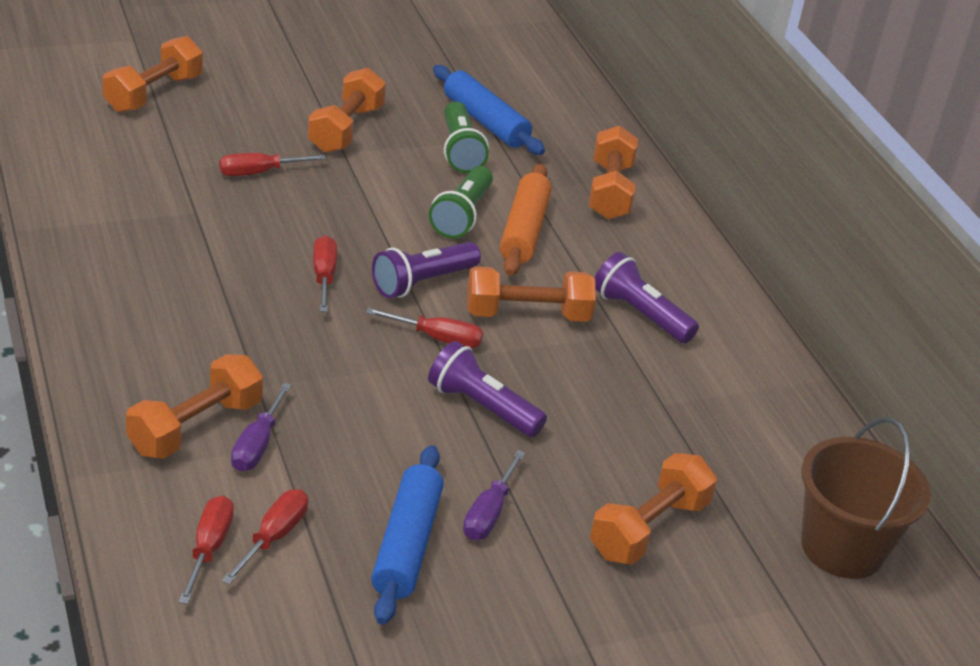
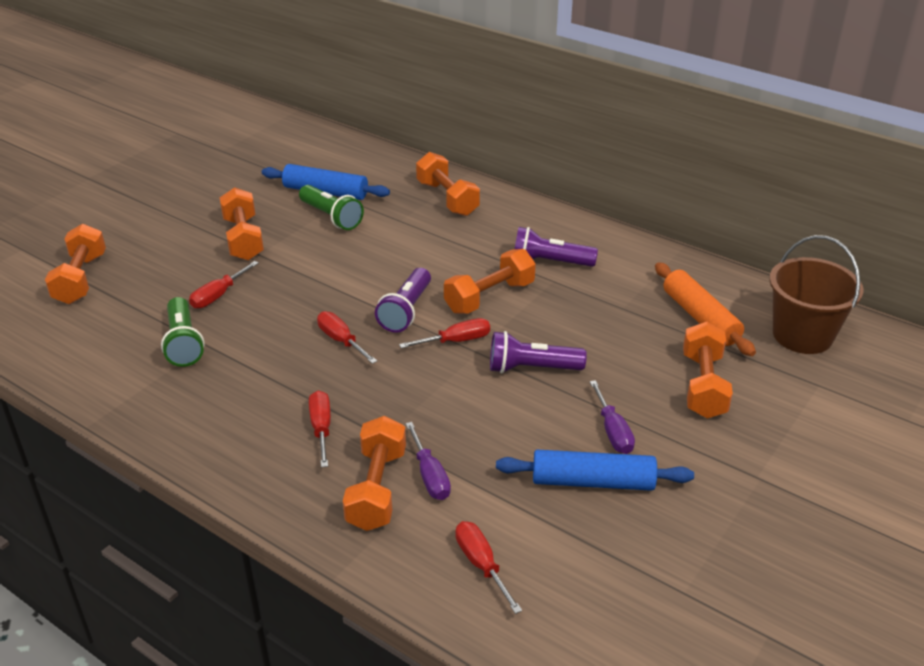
camera: 30 degrees left, 0 degrees up
red screwdriver [222,489,308,585] -> red screwdriver moved to [309,391,331,467]
blue rolling pin [371,445,444,625] -> blue rolling pin turned 60 degrees counterclockwise [496,449,694,491]
green flashlight [429,166,493,239] -> green flashlight moved to [161,297,205,367]
orange rolling pin [500,164,552,276] -> orange rolling pin moved to [655,262,756,356]

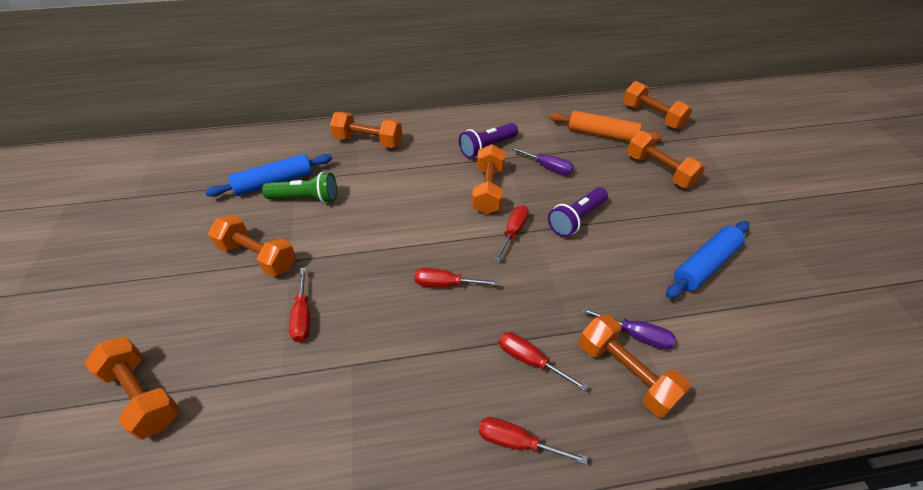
camera: 45 degrees left, 10 degrees up
green flashlight [161,297,205,367] -> none
purple flashlight [375,268,431,333] -> none
red screwdriver [455,521,522,614] -> red screwdriver moved to [479,417,588,464]
purple screwdriver [590,380,635,454] -> purple screwdriver moved to [511,147,574,175]
brown bucket [769,235,864,354] -> orange dumbbell [623,81,693,129]

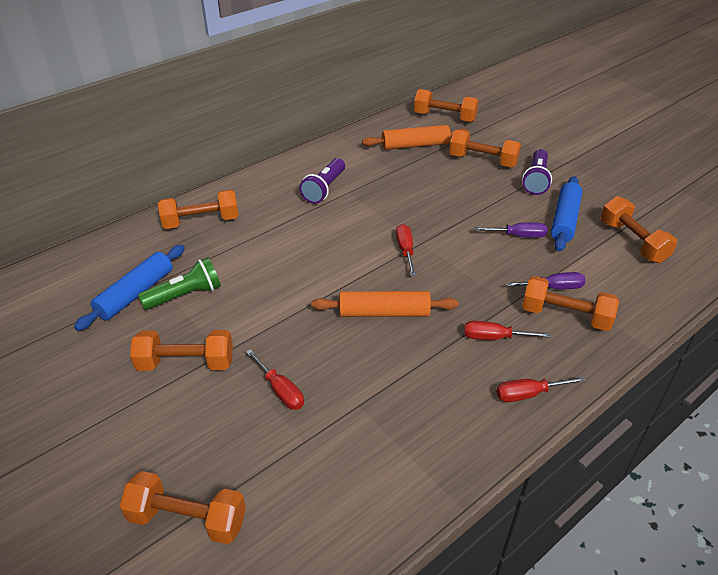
camera: 30 degrees left, 5 degrees down
red screwdriver [414,268,499,287] -> orange rolling pin [311,291,458,317]
orange dumbbell [472,144,505,214] -> orange dumbbell moved to [601,196,677,263]
purple screwdriver [511,147,574,175] -> purple screwdriver moved to [474,222,547,238]
purple flashlight [548,187,608,237] -> purple flashlight moved to [522,149,552,195]

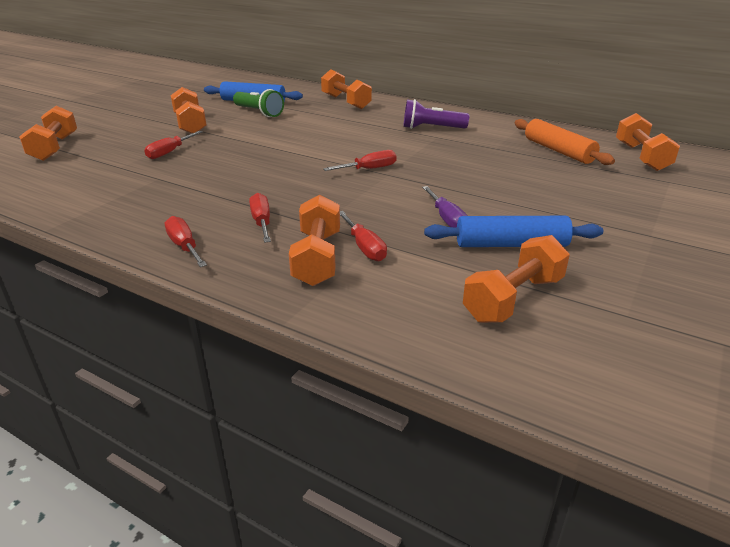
camera: 70 degrees right, 10 degrees down
orange rolling pin [311,291,458,317] -> none
orange dumbbell [449,130,521,167] -> none
purple screwdriver [506,272,586,289] -> red screwdriver [340,211,387,261]
purple flashlight [522,149,552,195] -> none

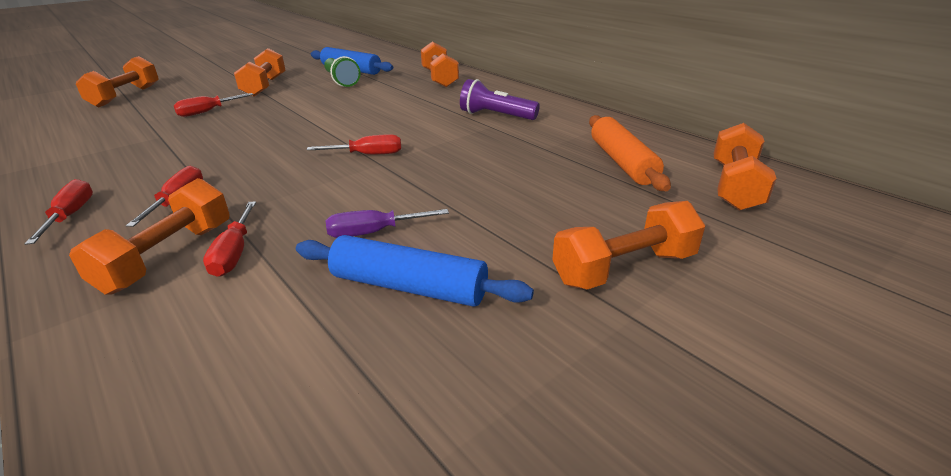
camera: 20 degrees right, 0 degrees up
purple screwdriver [422,186,468,227] -> purple screwdriver turned 75 degrees clockwise [326,209,449,238]
orange dumbbell [463,235,570,323] -> orange dumbbell moved to [552,201,705,290]

